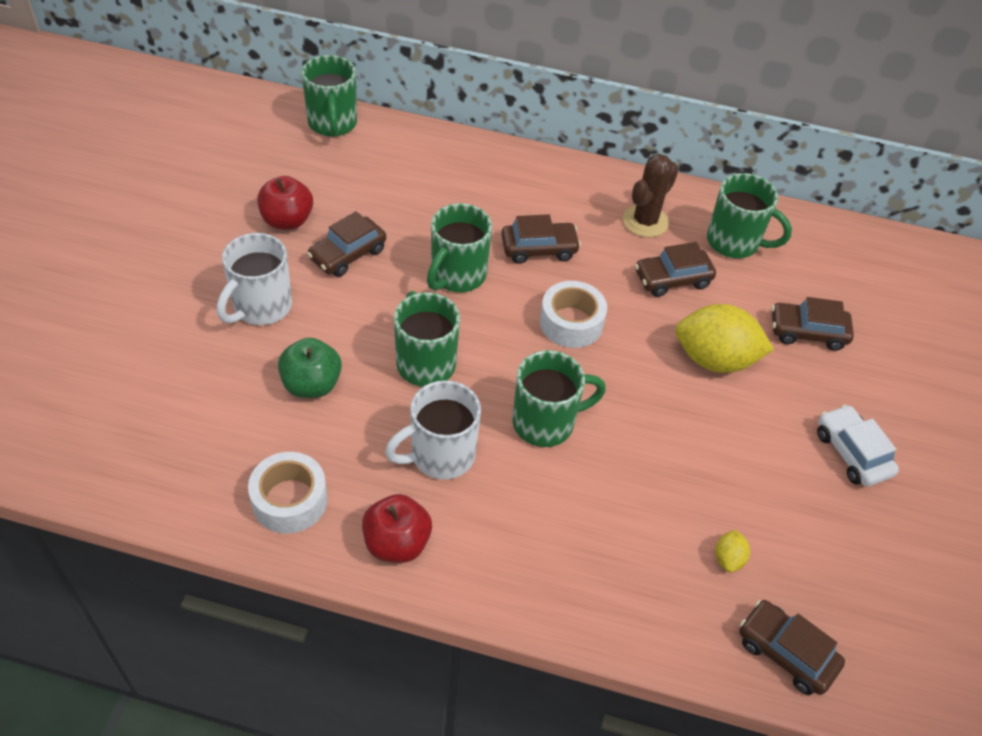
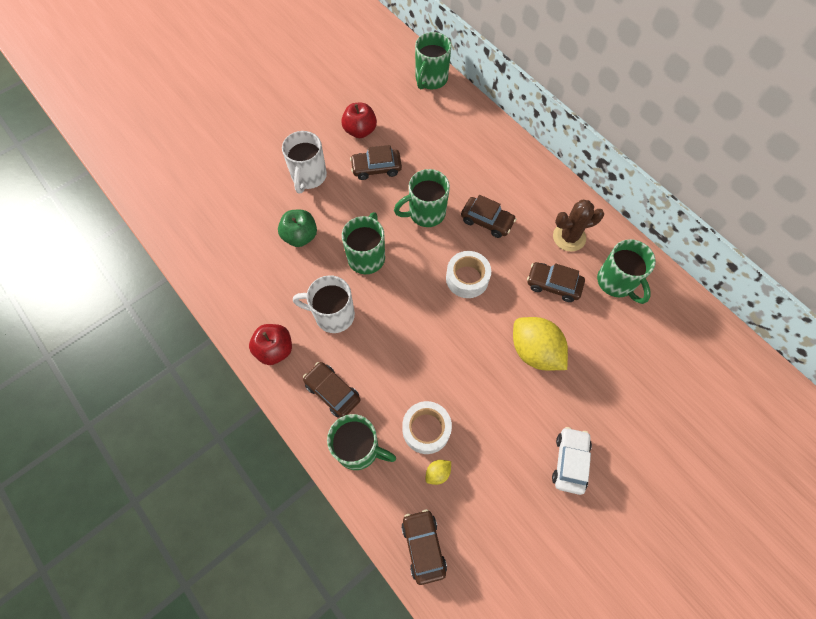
camera: 40 degrees right, 15 degrees up
white mug [217,233,292,325] -> white mug turned 60 degrees counterclockwise [282,131,327,193]
white tape [248,452,328,533] -> white tape moved to [402,401,452,454]
green mug [512,350,606,447] -> green mug moved to [327,414,396,470]
brown car [771,297,854,351] -> brown car moved to [303,362,361,417]

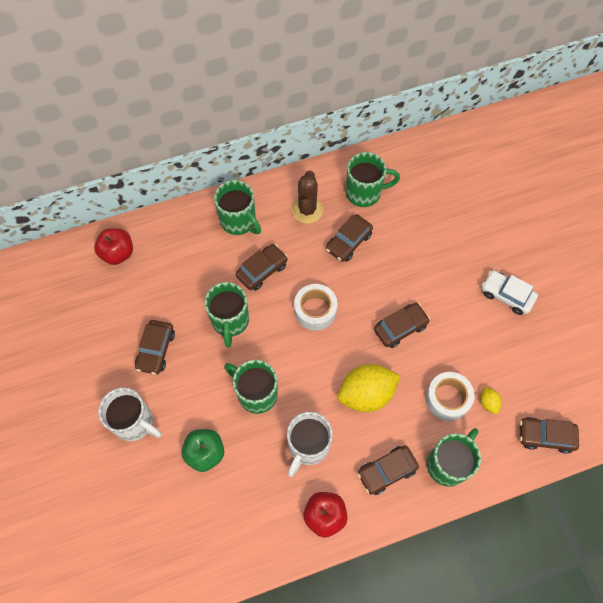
camera: 70 degrees left, 0 degrees up
red apple [341,103,377,138] -> red apple moved to [94,228,133,265]
green mug [415,32,452,90] -> green mug moved to [214,180,261,235]
yellow lemon [513,317,568,370] -> yellow lemon moved to [337,364,401,412]
none -> brown car [374,303,430,348]

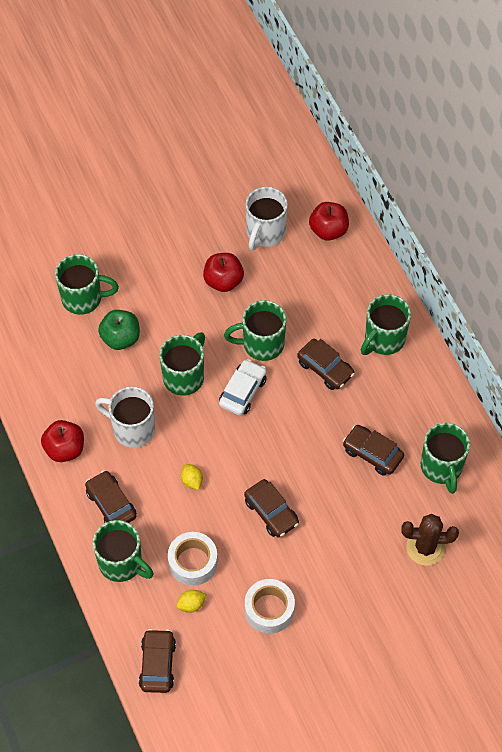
camera: 85 degrees right, 5 degrees down
white mug [98,388,162,441] -> white mug moved to [245,187,288,250]
brown car [135,320,175,375] -> red apple [203,253,244,292]
brown cactus [292,170,323,224] -> brown cactus moved to [401,514,459,566]
white tape [294,284,338,330] -> white tape moved to [245,579,295,634]
yellow lemon [337,364,401,412] -> yellow lemon [181,464,203,490], size x0.43
white car [482,270,538,315] -> white car moved to [219,359,267,416]
none -> green mug [55,254,119,315]

